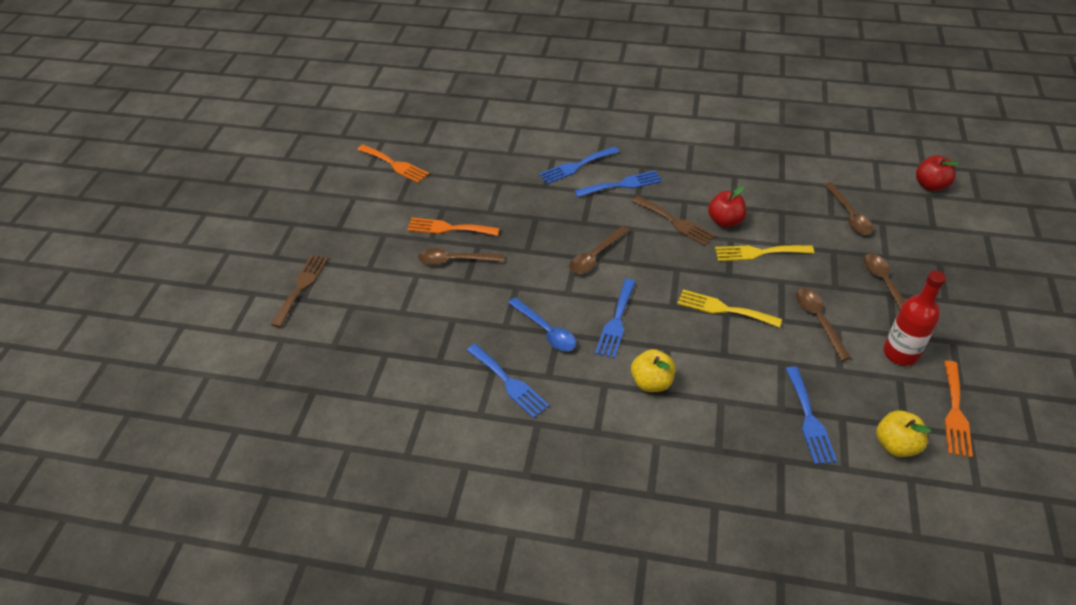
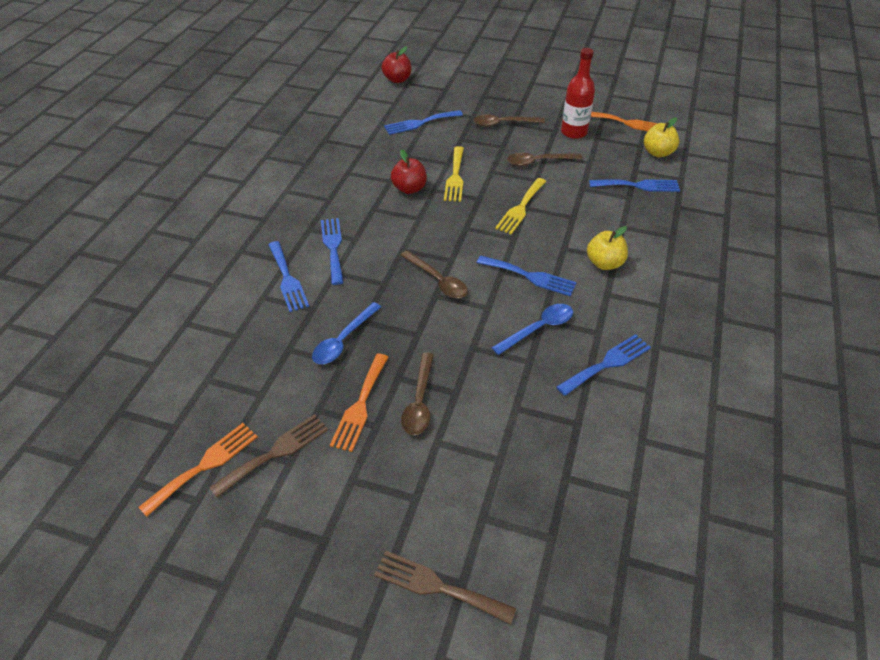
camera: 85 degrees left, 0 degrees up
brown fork [632,196,715,246] -> brown fork moved to [209,414,328,498]
brown spoon [824,182,873,235] -> blue fork [384,110,463,135]
none -> blue spoon [312,302,381,364]

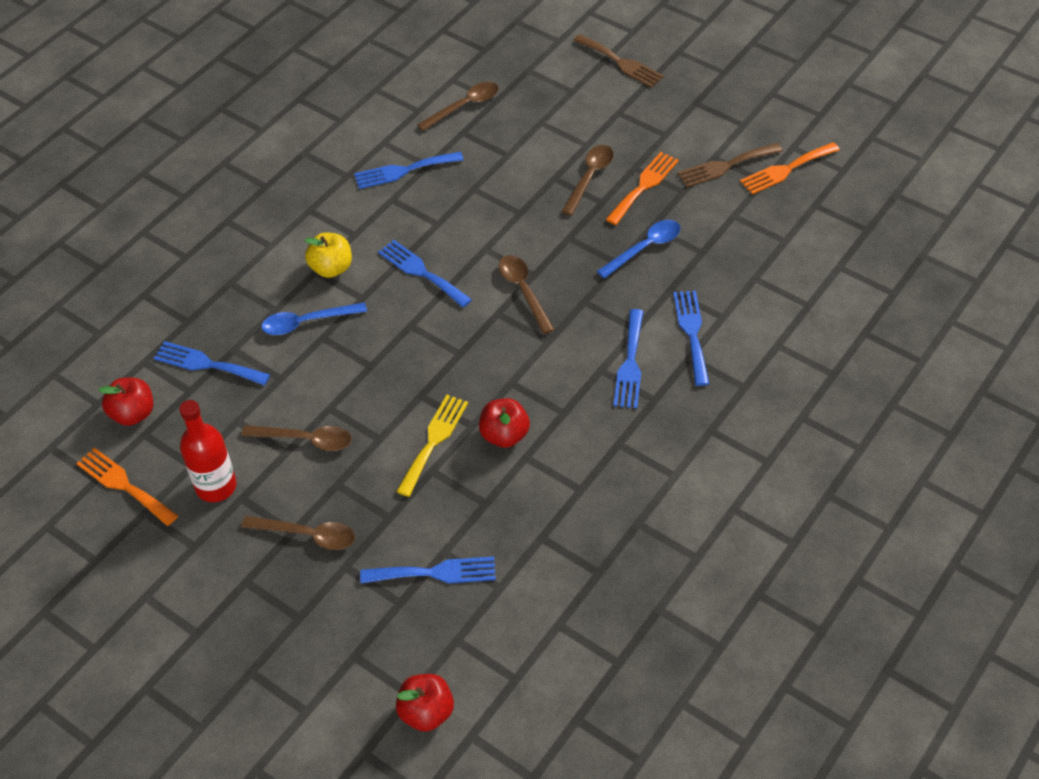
camera: 160 degrees left, 5 degrees up
blue spoon [491,304,573,355] -> blue spoon moved to [261,302,367,335]
yellow fork [495,178,547,235] -> none
yellow apple [644,117,679,157] -> red apple [98,378,153,426]
none -> brown spoon [417,82,498,131]

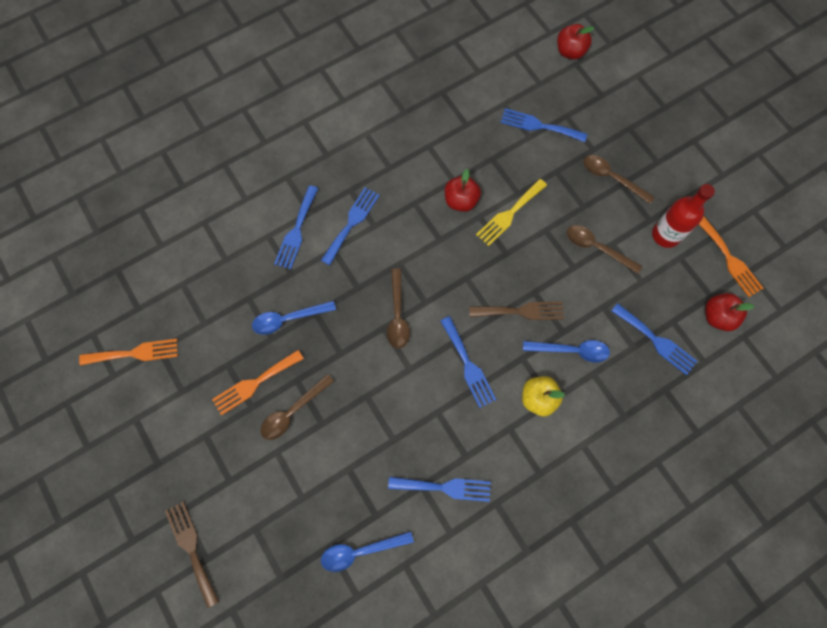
camera: 160 degrees left, 20 degrees up
brown spoon [417,82,498,131] -> blue spoon [321,531,414,572]
brown fork [677,143,783,187] -> brown fork moved to [469,302,564,320]

